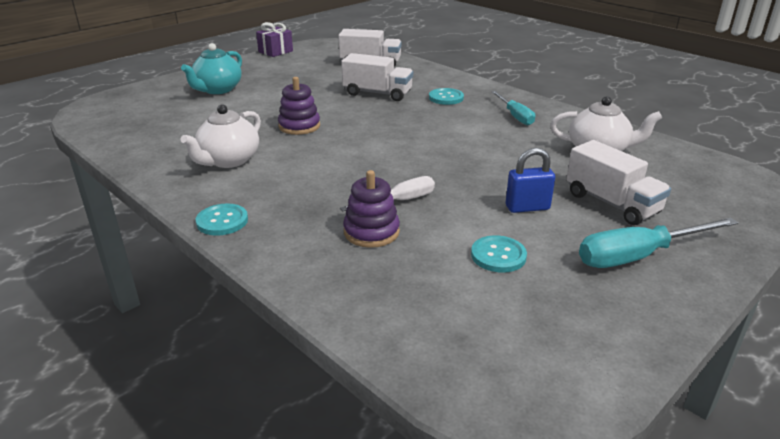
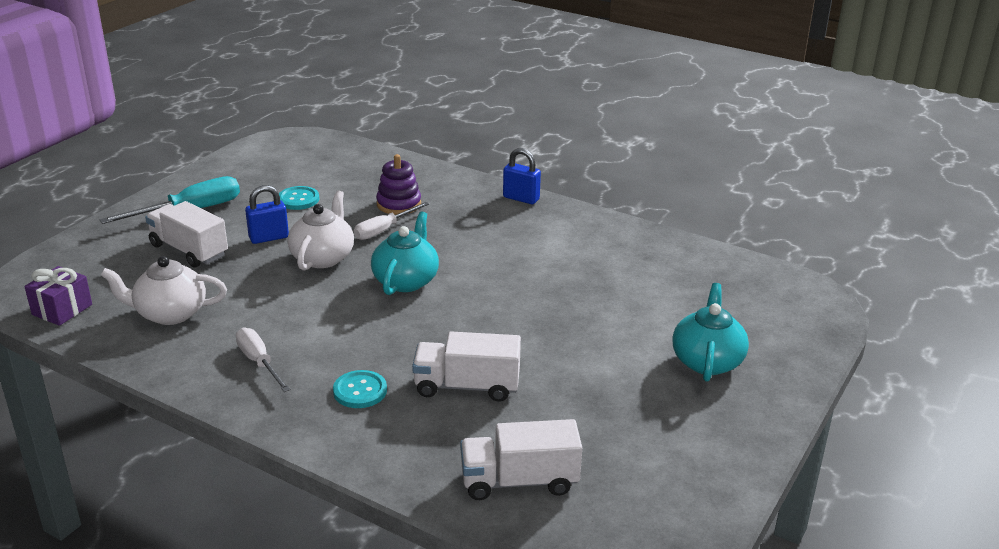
camera: 165 degrees right, 0 degrees up
white teapot [181,104,261,168] -> white teapot moved to [287,191,354,271]
turquoise button [196,204,248,236] -> blue padlock [503,148,541,204]
purple gift [256,22,293,57] -> purple gift moved to [24,266,92,326]
purple stacking toy [278,77,320,135] -> none
turquoise screwdriver [491,91,535,125] -> white screwdriver [236,328,290,392]
none -> turquoise teapot [371,211,439,295]

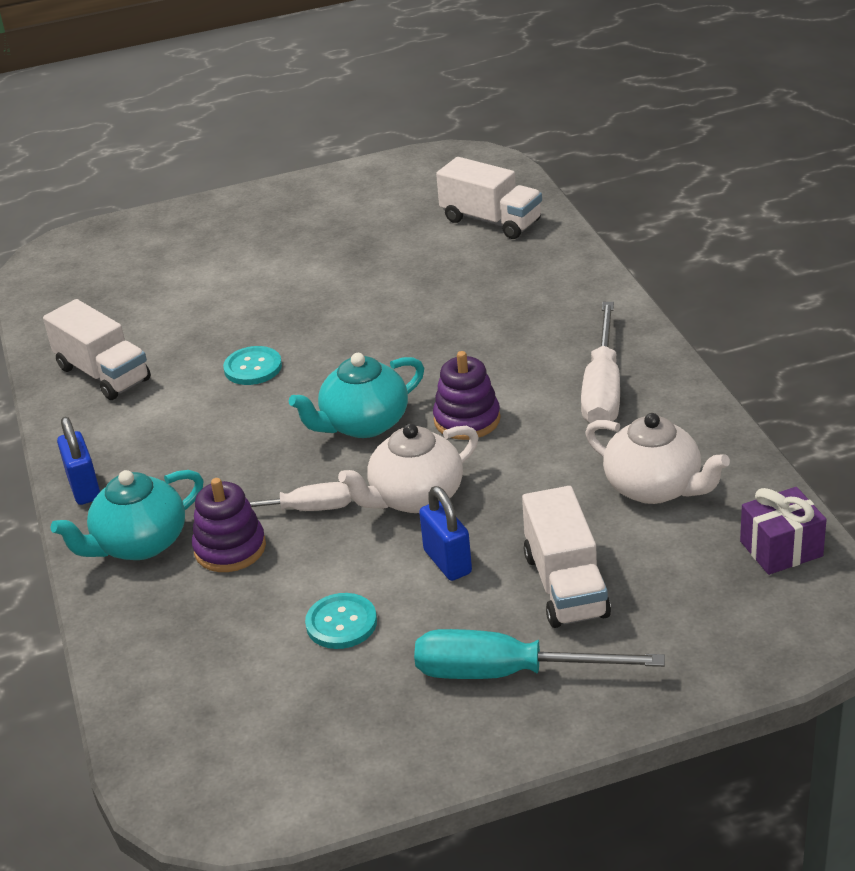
camera: 135 degrees left, 5 degrees up
white screwdriver [236,328,290,392] -> white screwdriver [581,302,620,423], size x1.53
blue padlock [245,185,289,244] -> blue padlock turned 45 degrees clockwise [419,486,472,581]
turquoise button [333,370,387,408] -> turquoise button moved to [223,346,282,385]
white truck [412,331,521,402] -> white truck moved to [43,299,151,400]
turquoise teapot [672,283,749,382] -> turquoise teapot moved to [51,470,204,560]
none -> purple stacking toy [433,351,500,440]

